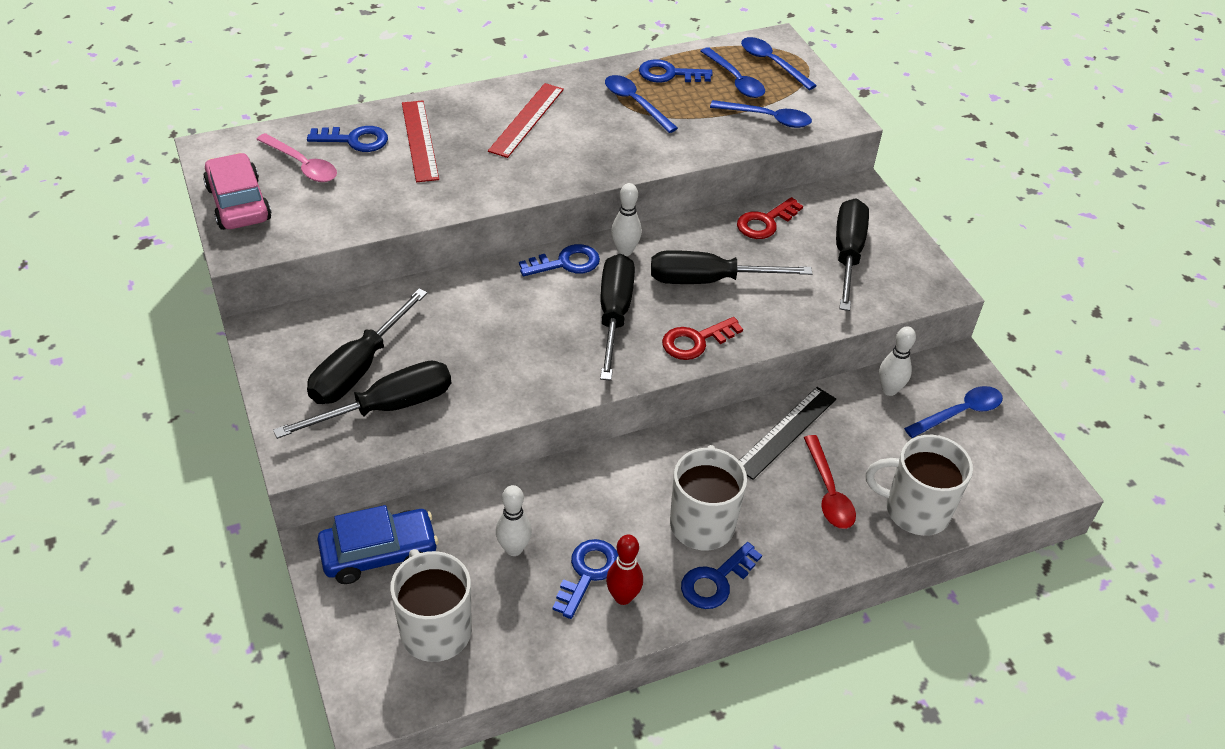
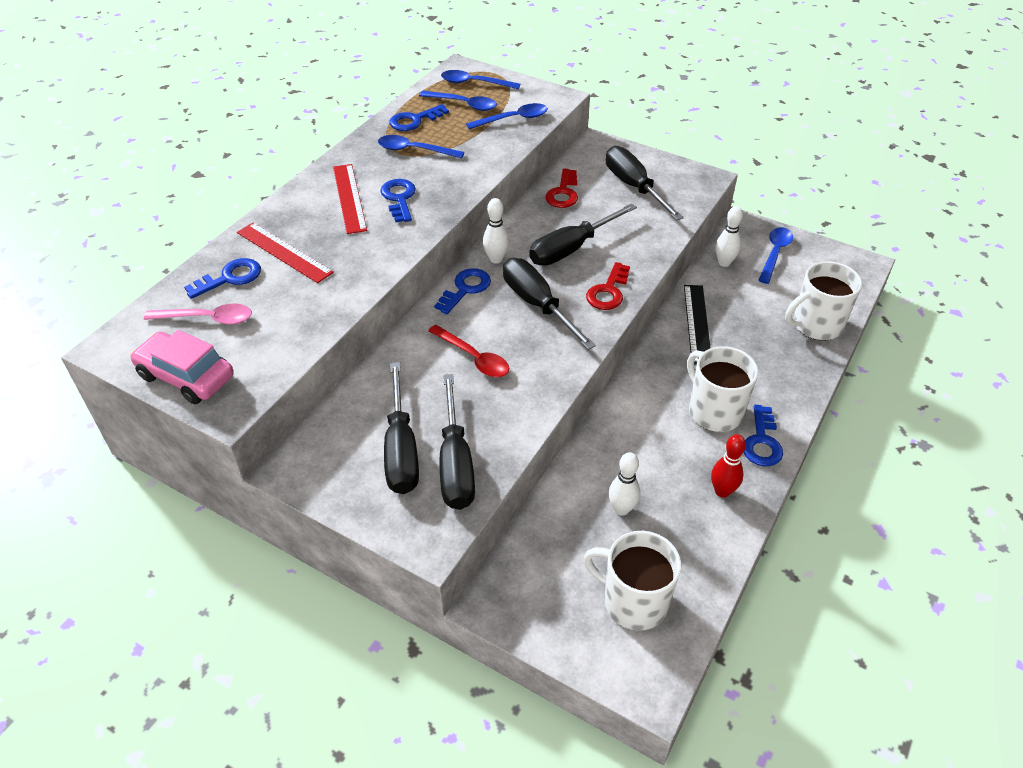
camera: 35 degrees left, 0 degrees up
black screwdriver [273,361,451,439] -> black screwdriver turned 150 degrees clockwise [439,374,475,510]
blue car [317,505,438,584] -> none
blue key [552,539,618,619] -> blue key moved to [380,179,416,222]
red spoon [804,435,856,529] -> red spoon moved to [428,325,509,377]

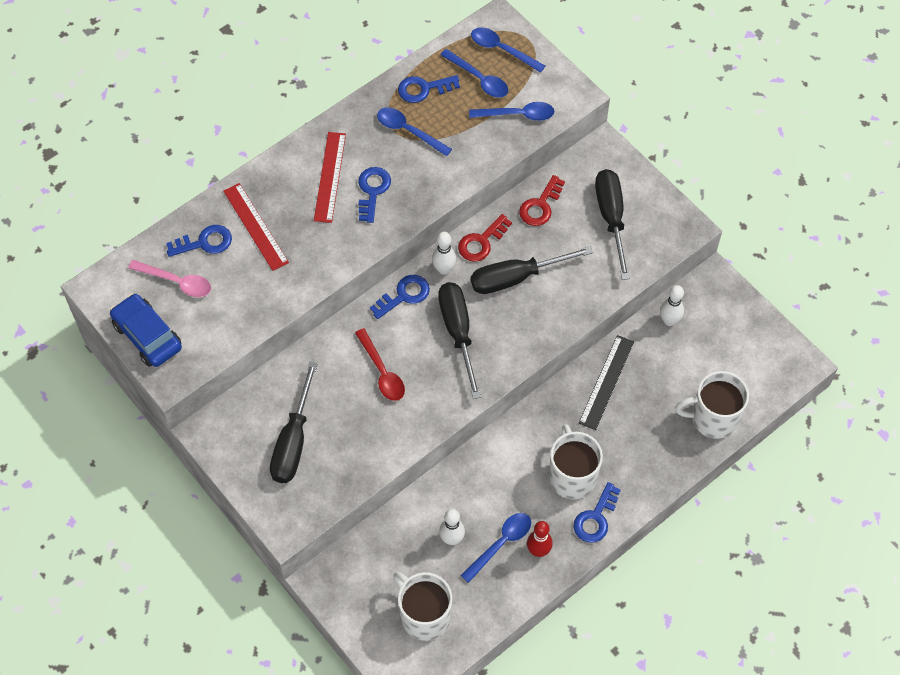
camera: 20 degrees right, 15 degrees up
pink car [130,330,234,404] -> blue car [110,293,182,367]
black screwdriver [439,374,475,510] -> none
red key [586,262,630,310] -> red key moved to [458,214,512,262]
blue spoon [758,227,793,284] -> blue spoon moved to [461,513,531,583]

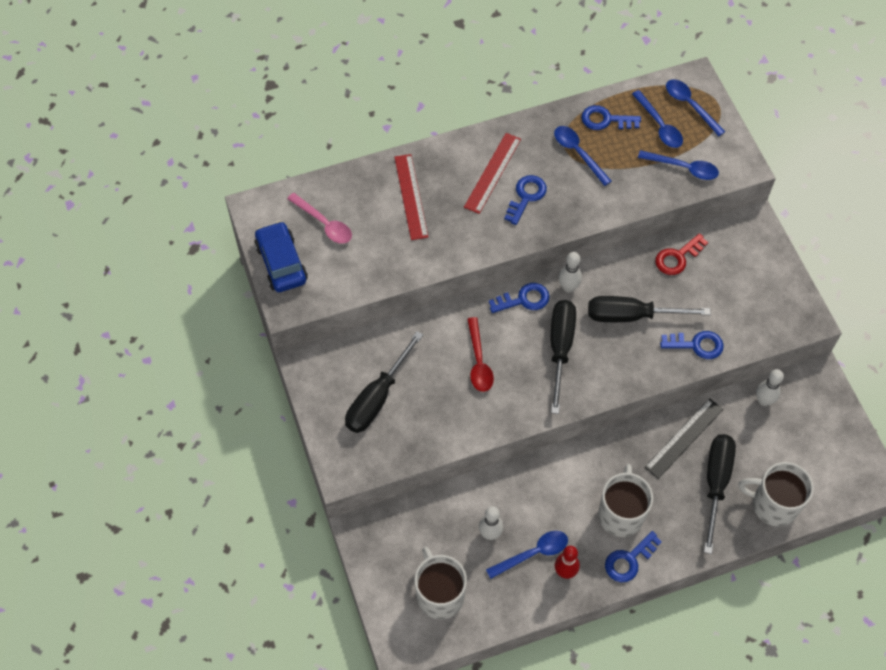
camera: 20 degrees right, 0 degrees up
blue key [166,225,232,257] -> blue key moved to [660,331,724,359]
red key [458,214,512,262] -> none
black screwdriver [595,169,630,280] -> black screwdriver moved to [704,434,736,554]

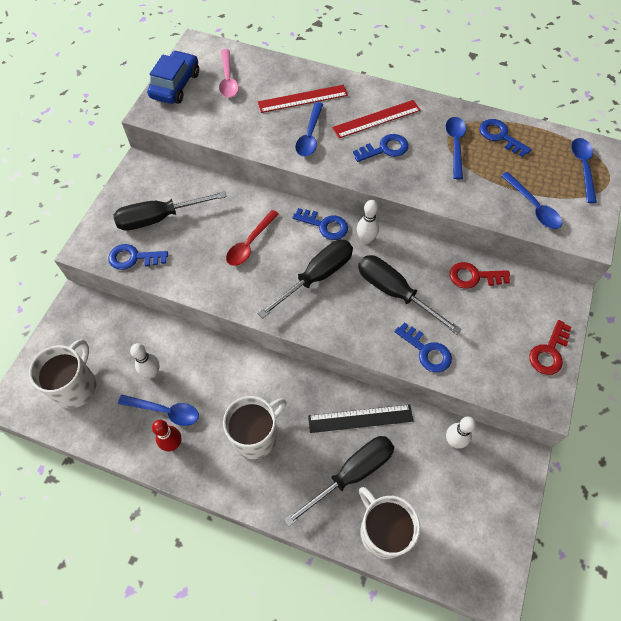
camera: 40 degrees right, 0 degrees up
red ruler [394,154,428,240] -> red ruler turned 45 degrees clockwise [258,85,348,113]
blue key [605,531,662,582] -> blue key moved to [108,244,168,270]
blue spoon [632,90,683,148] -> blue spoon moved to [295,102,323,156]
none -> red key [529,320,572,375]

